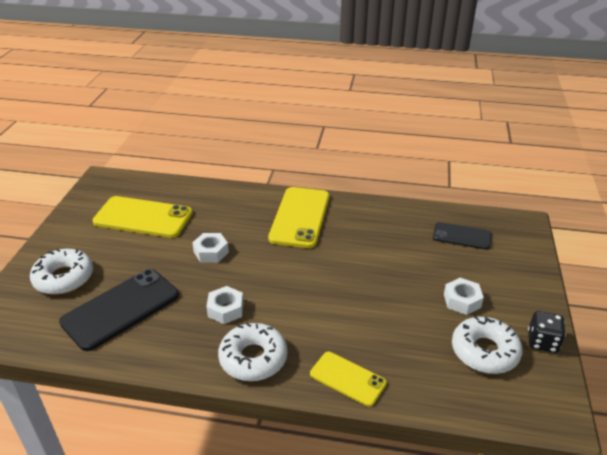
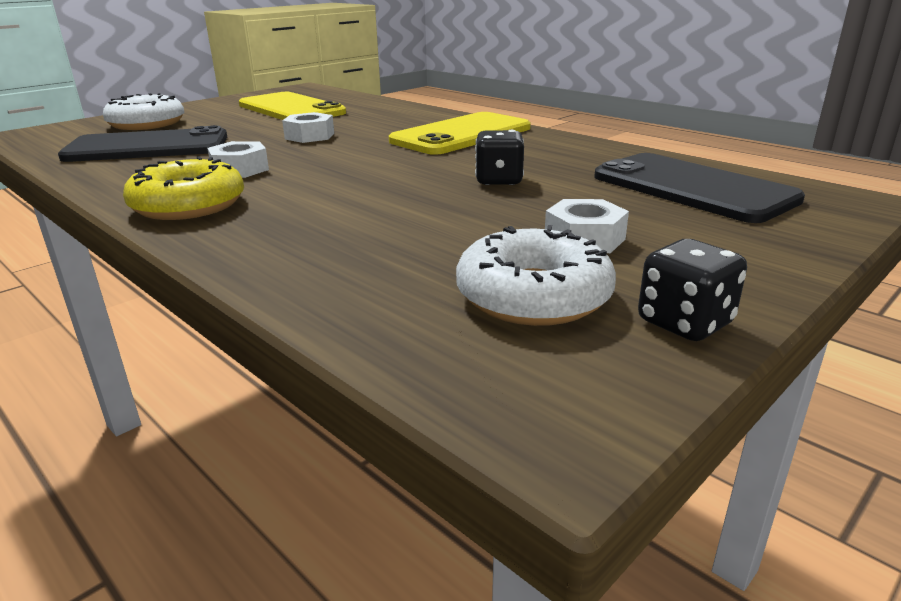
camera: 35 degrees right, 10 degrees down
white donut [218,323,287,381] -> yellow donut [123,156,244,220]
yellow phone [310,352,387,407] -> none
black phone [433,222,491,250] -> black phone [594,153,805,223], size x1.71
none -> black dice [475,130,524,185]

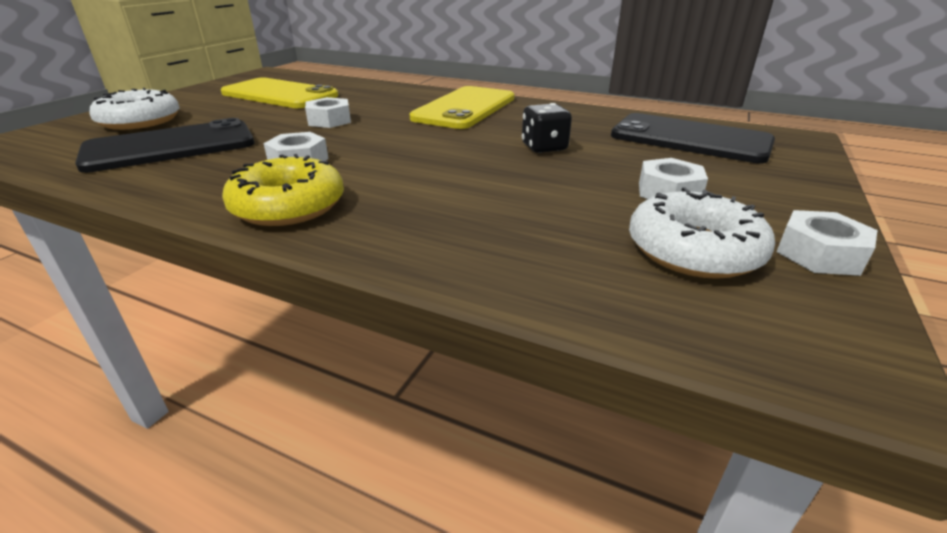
camera: 20 degrees left, 5 degrees up
black dice [638,239,747,341] -> white nut [777,210,877,276]

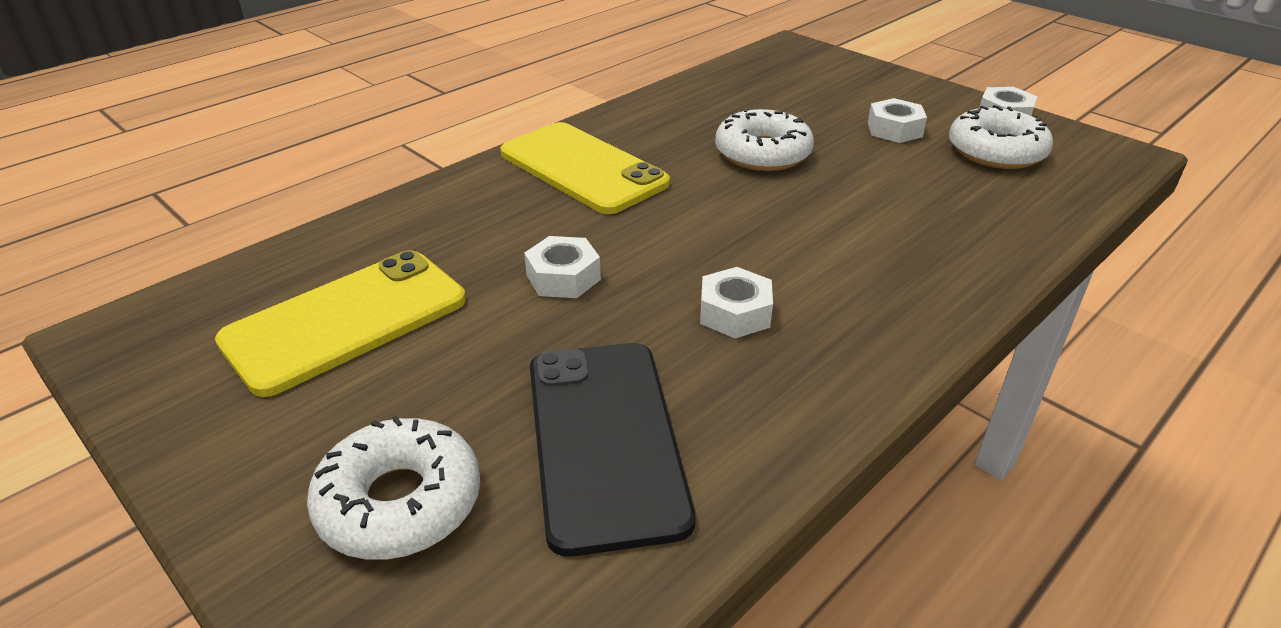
camera: 70 degrees left, 5 degrees up
yellow donut [222,154,344,226] -> none
black dice [522,103,572,153] -> white donut [715,108,814,171]
black phone [611,113,775,163] -> none

